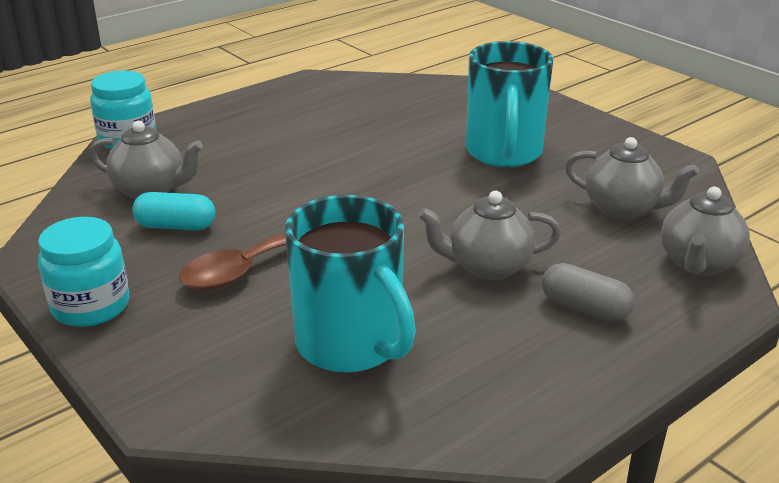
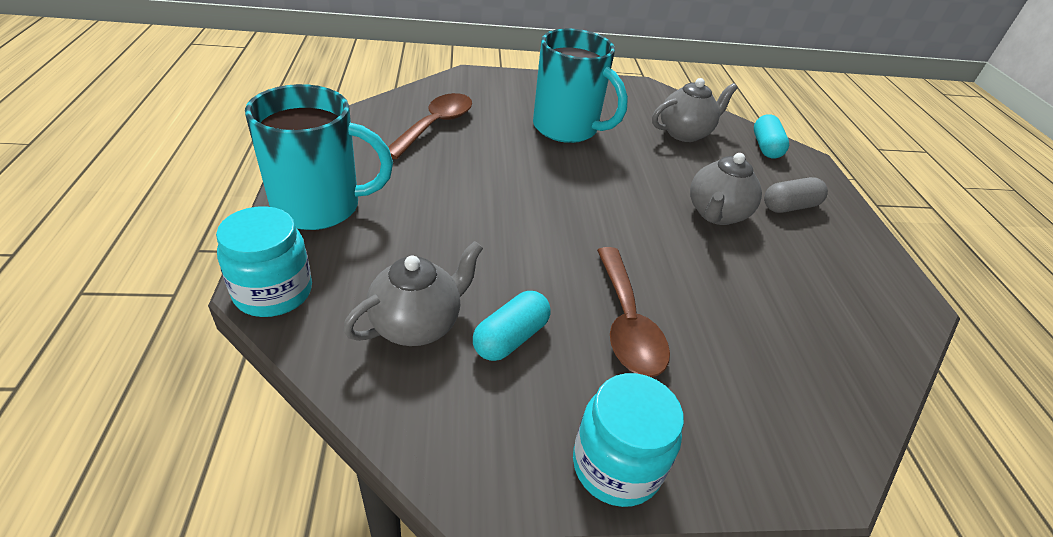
camera: 60 degrees left, 10 degrees up
turquoise mug [285,195,416,373] -> turquoise mug moved to [245,84,393,230]
grey teapot [661,187,750,276] -> turquoise capsule [754,114,789,159]
none -> brown spoon [388,93,472,159]

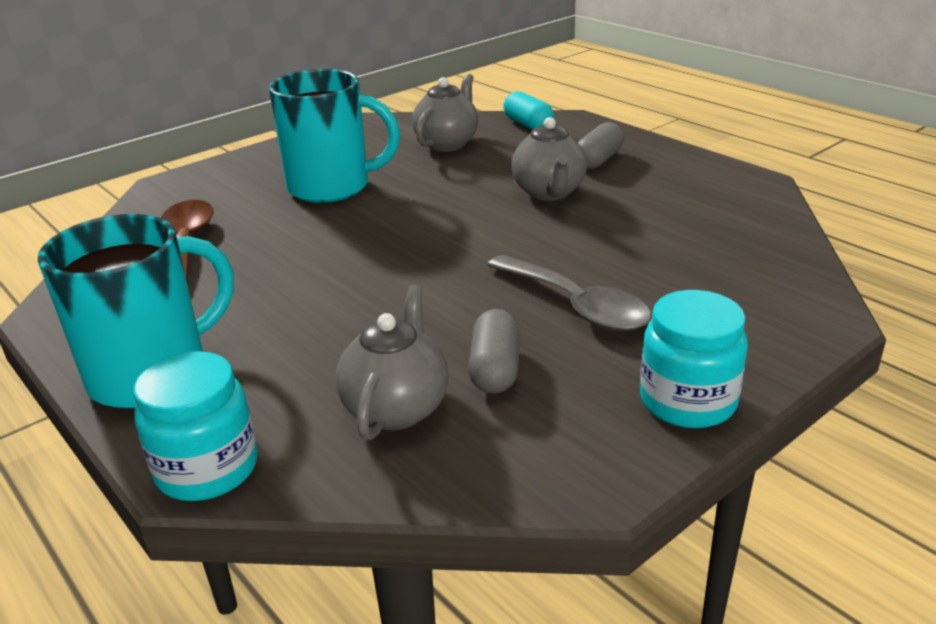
camera: 30 degrees left, 10 degrees down
turquoise capsule [473,291,551,361] -> grey capsule [468,309,520,394]
brown spoon [597,247,670,377] -> grey spoon [487,255,651,331]

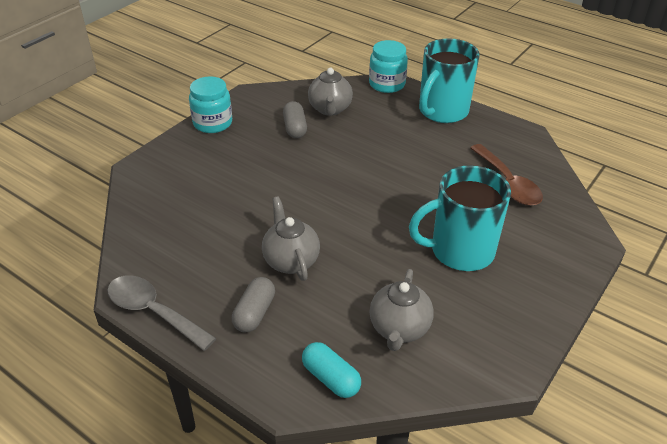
camera: 165 degrees right, 10 degrees up
grey spoon [487,255,651,331] -> grey spoon moved to [107,275,216,351]

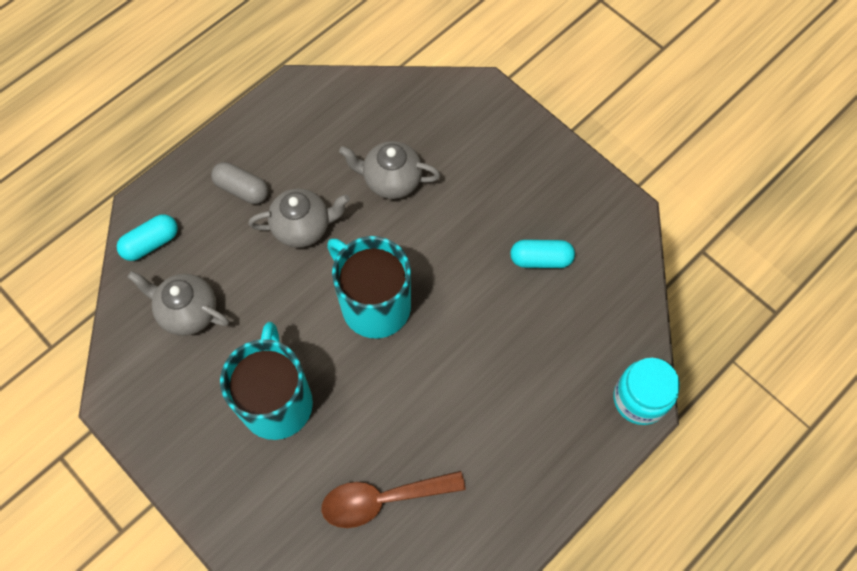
camera: 100 degrees right, 25 degrees up
grey spoon [107,275,216,351] -> none
turquoise jar [189,76,232,133] -> none
grey capsule [283,101,307,138] -> turquoise capsule [510,240,575,268]
grey teapot [308,67,353,116] -> grey teapot moved to [339,141,440,199]
turquoise mug [419,38,480,123] -> turquoise mug moved to [327,236,411,338]

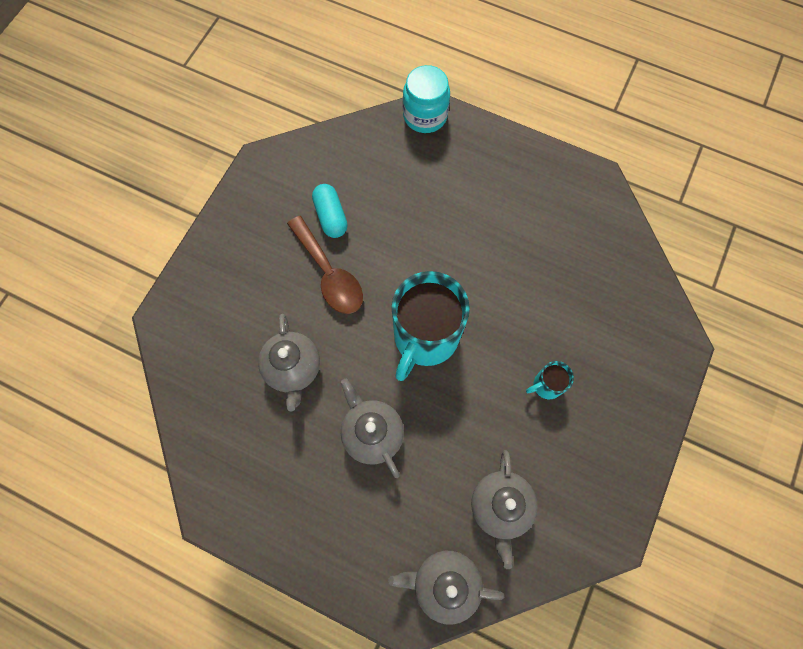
camera: 110 degrees left, 5 degrees up
turquoise capsule [117,214,178,261] -> grey teapot [388,551,505,625]
grey capsule [211,162,269,204] -> none
turquoise mug [220,322,313,440] -> turquoise mug [526,361,574,399], size x0.44
brown spoon [322,471,466,528] -> brown spoon moved to [287,216,363,314]

